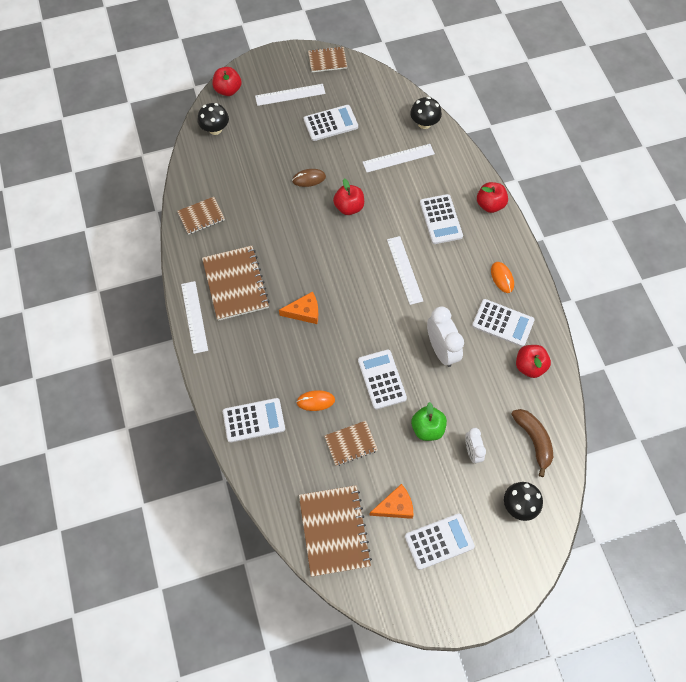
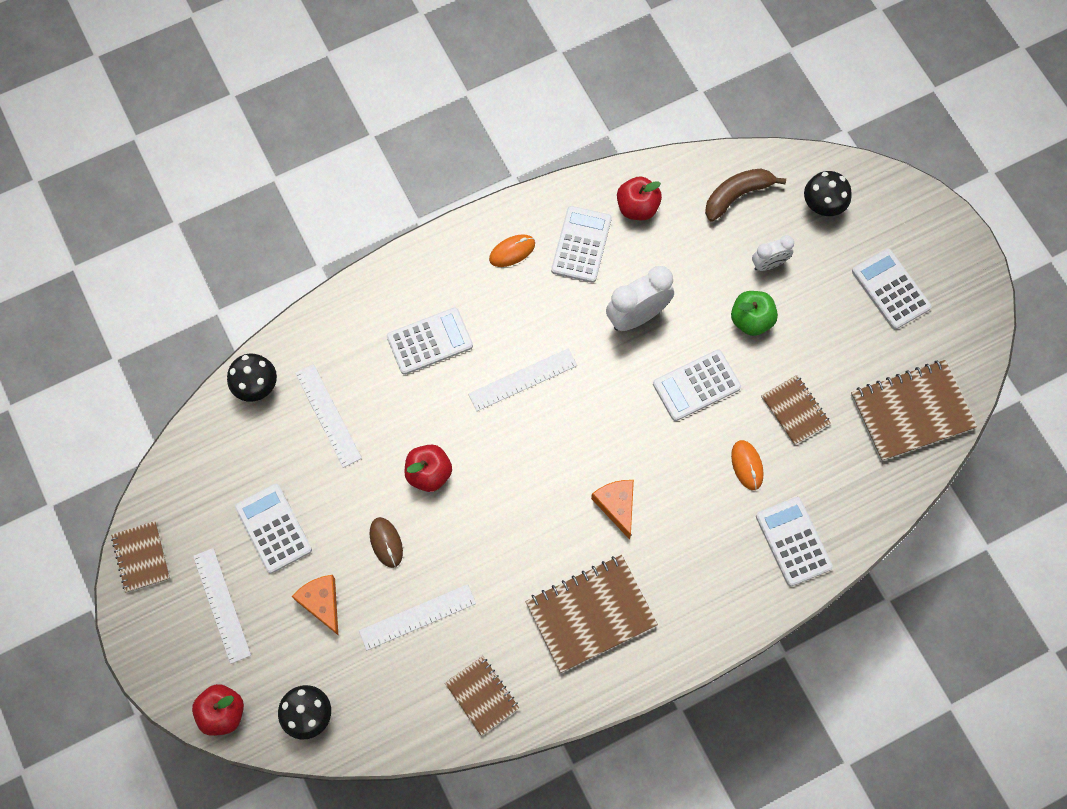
camera: 100 degrees left, 5 degrees up
white ruler [181,281,208,354] -> white ruler moved to [359,584,476,650]
orange cheese [369,484,414,519] -> orange cheese moved to [292,575,338,635]
red apple [477,182,508,213] -> none

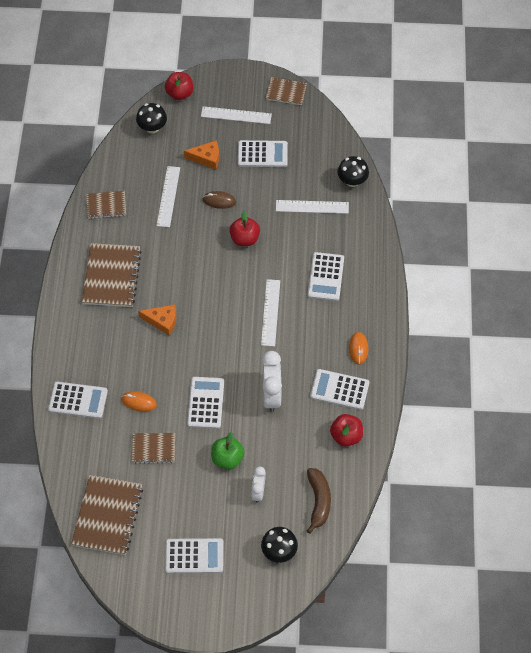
camera: 120 degrees right, 10 degrees down
white calculator [551,206,612,283] -> white calculator turned 150 degrees clockwise [310,369,369,410]

